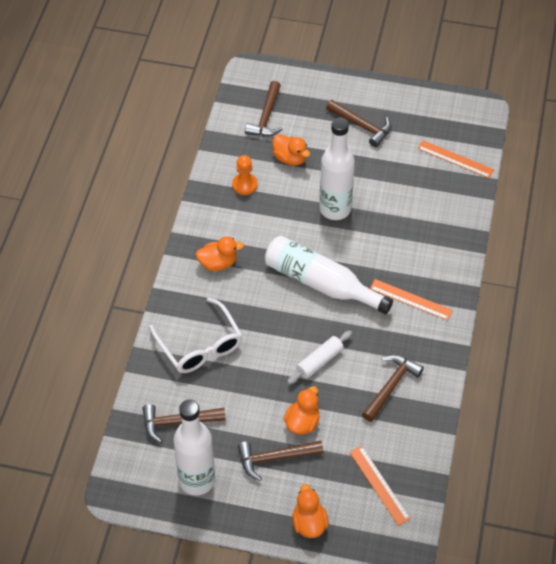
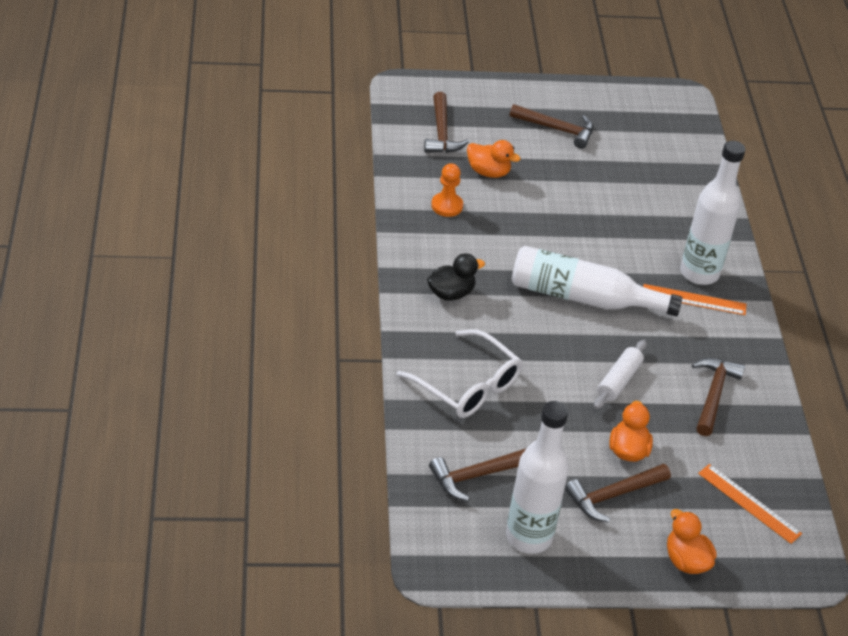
camera: 20 degrees left, 10 degrees down
orange duck [196,236,244,271] -> black duck [427,253,485,301]
white bottle [319,118,355,220] -> white bottle moved to [680,141,746,285]
orange ruler [418,140,494,178] -> none

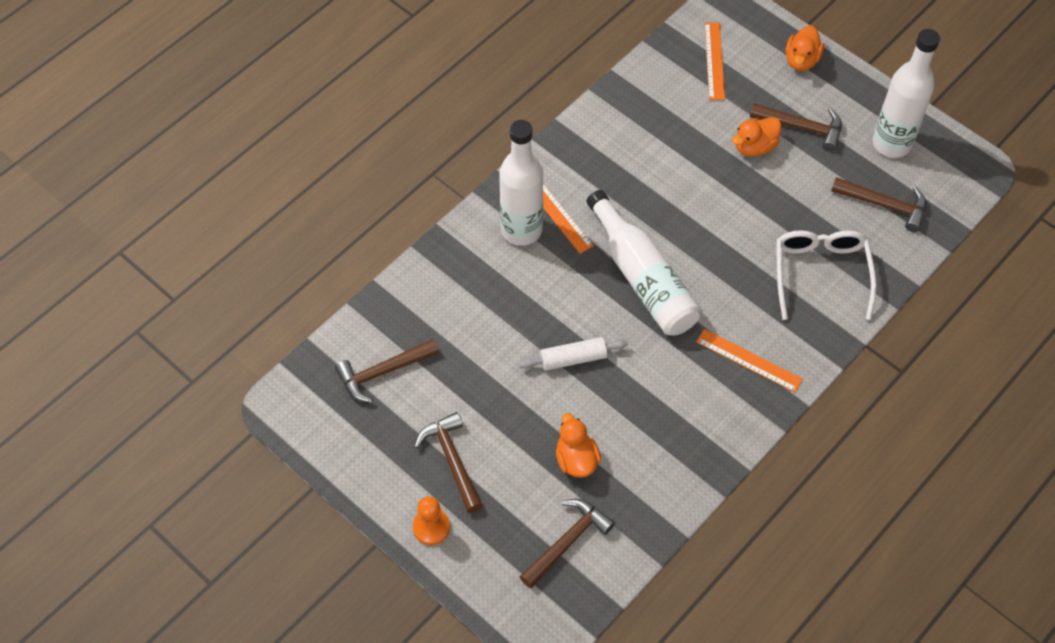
camera: 130 degrees left, 15 degrees up
black duck [427,253,485,301] -> orange ruler [696,329,803,392]
orange pawn [431,163,463,217] -> orange pawn moved to [413,496,450,545]
white rolling pin [594,340,647,409] -> white rolling pin moved to [519,337,628,371]
brown hammer [692,358,745,436] -> brown hammer moved to [335,339,439,403]

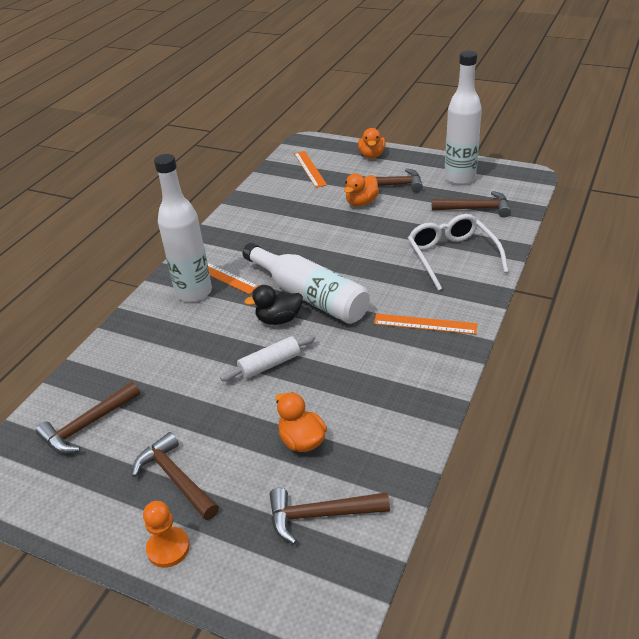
camera: 15 degrees left, 20 degrees down
brown hammer [520,499,615,588] -> brown hammer turned 120 degrees counterclockwise [270,488,390,544]
none -> black duck [244,285,303,325]

